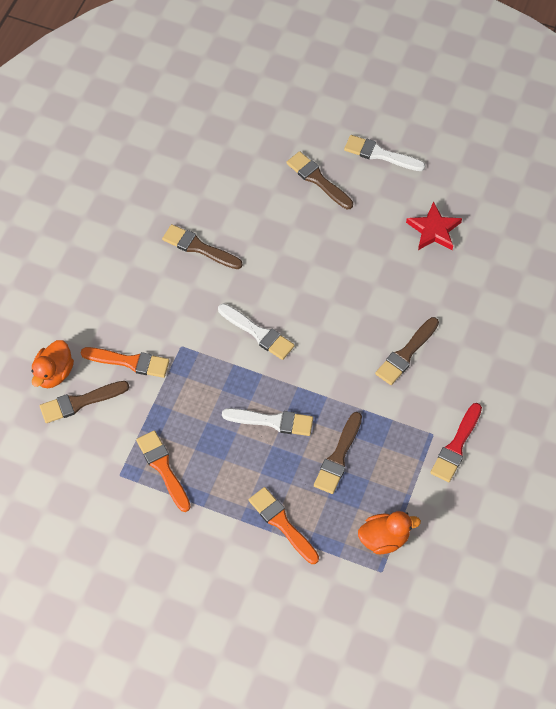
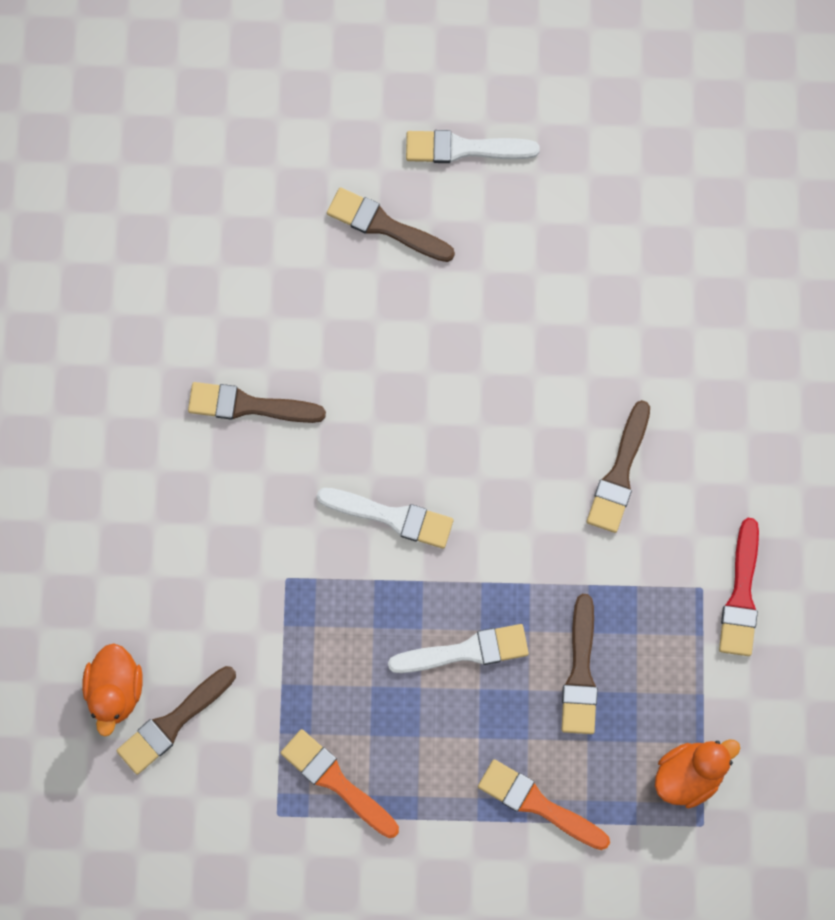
camera: 20 degrees left, 15 degrees up
orange brush [81,347,169,378] -> none
red star [406,201,462,250] -> none

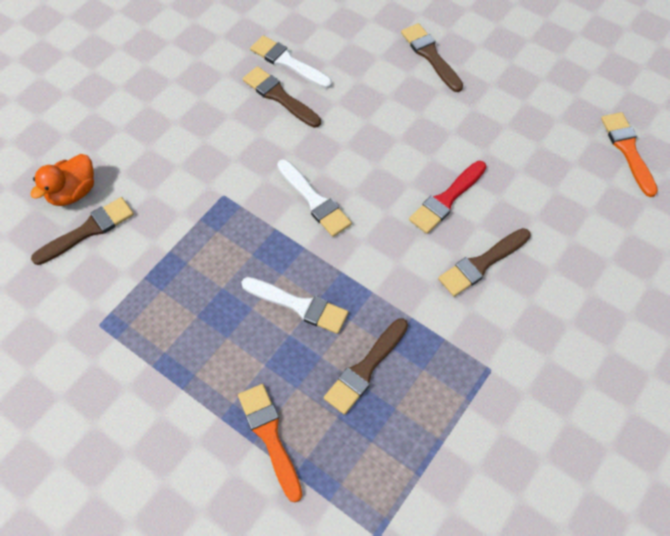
camera: 35 degrees right, 15 degrees down
brown brush [117,666,236,775] -> brown brush turned 150 degrees clockwise [31,197,134,265]
orange brush [281,729,399,838] -> orange brush moved to [601,112,658,197]
white brush [406,130,540,163] -> white brush moved to [250,35,332,89]
orange duck [655,739,740,808] -> none
red brush [719,518,759,656] -> red brush moved to [409,161,486,234]

